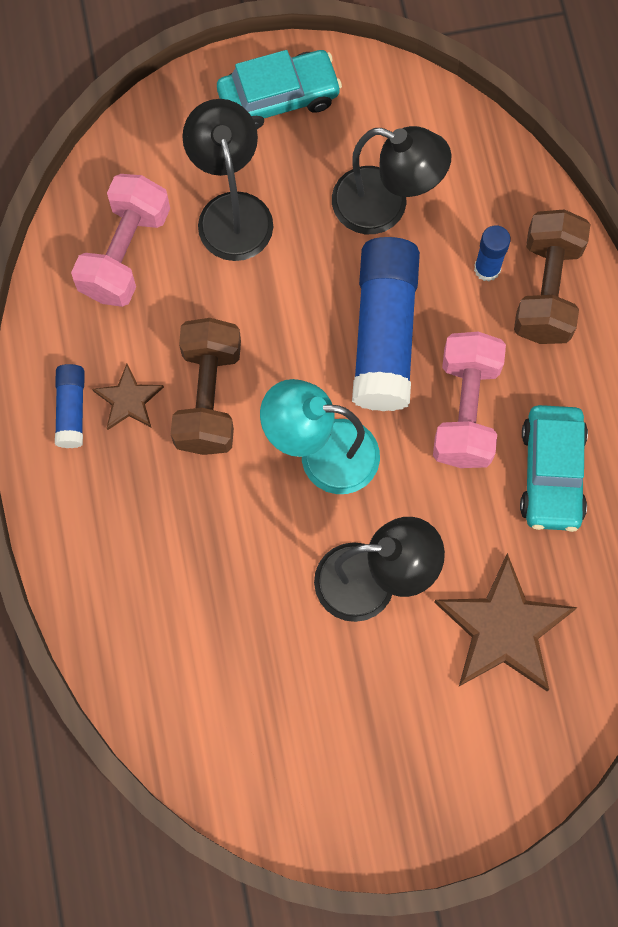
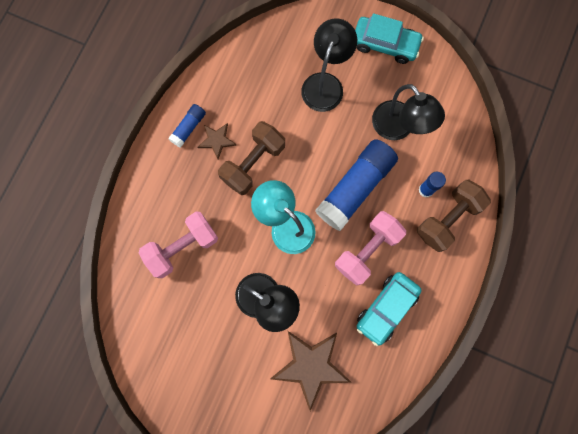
camera: 35 degrees right, 5 degrees up
pink dumbbell [71,174,170,307] -> pink dumbbell moved to [139,212,218,278]

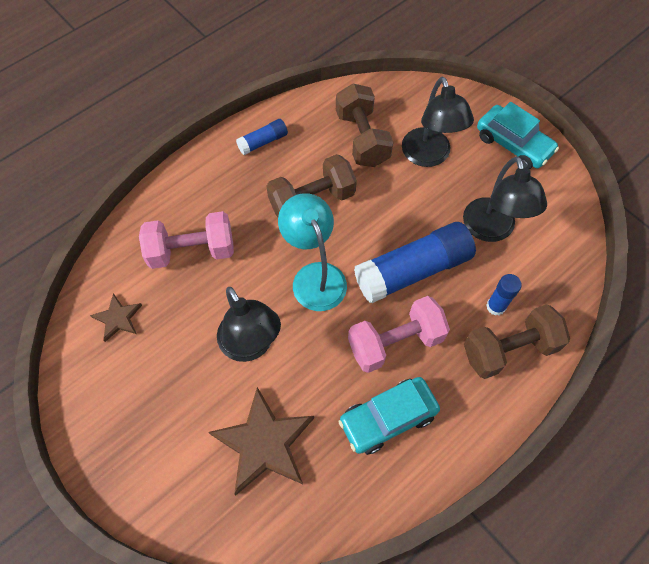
camera: 25 degrees right, 15 degrees down
brown star [198,123,236,159] -> brown star moved to [90,293,142,342]
black lamp [301,18,357,112] -> black lamp turned 120 degrees clockwise [402,77,474,167]
none -> brown dumbbell [336,83,393,167]

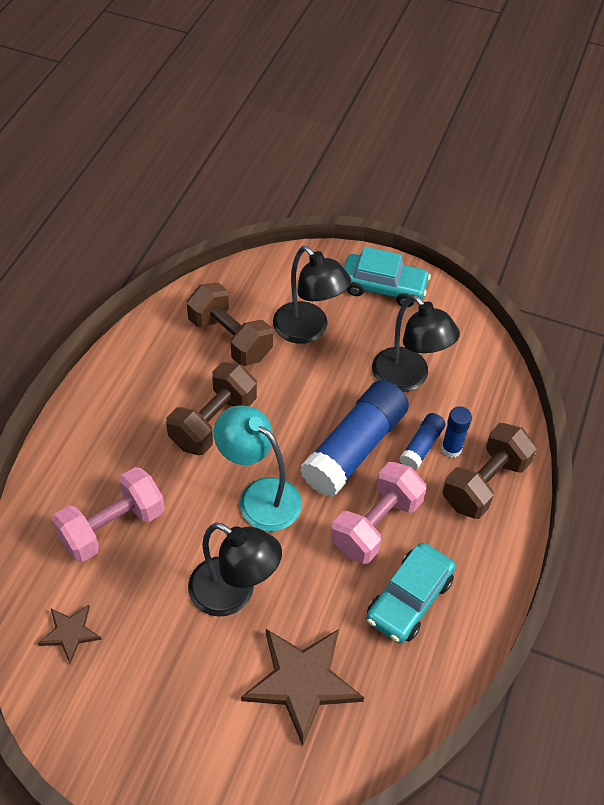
camera: 30 degrees left, 10 degrees down
blue glue stick [236,119,288,155] -> blue glue stick moved to [400,413,446,470]

